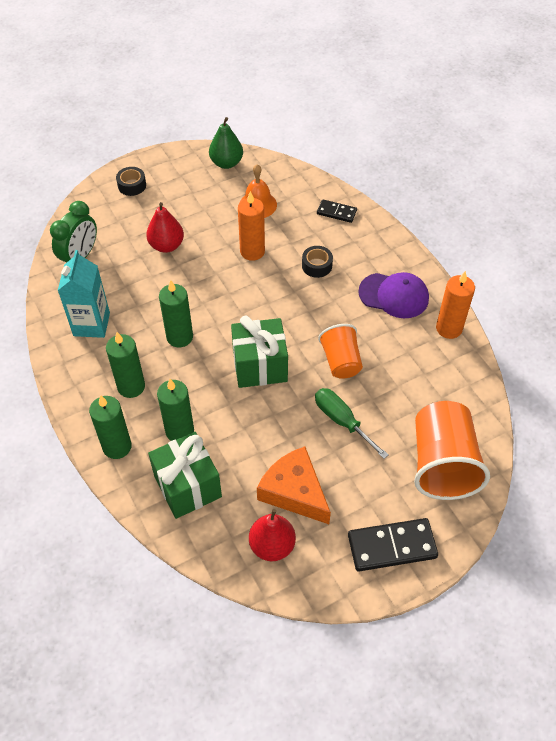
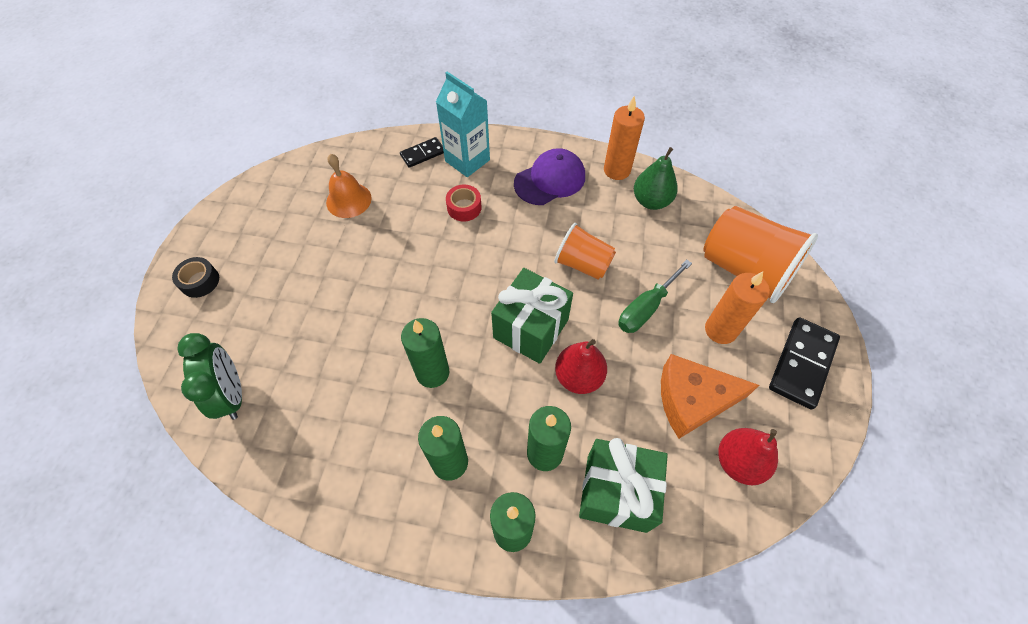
camera: 50 degrees left, 5 degrees up
turquoise carton [58,250,110,338] -> turquoise carton moved to [436,72,490,177]
red pear [146,202,184,253] -> red pear moved to [555,339,607,394]
green pear [209,117,243,169] -> green pear moved to [634,147,678,210]
orange candle [238,191,265,261] -> orange candle moved to [705,272,770,344]
black tape [302,246,333,278] -> red tape [446,185,482,221]
green screwdriver [315,388,388,459] -> green screwdriver turned 45 degrees counterclockwise [618,259,692,333]

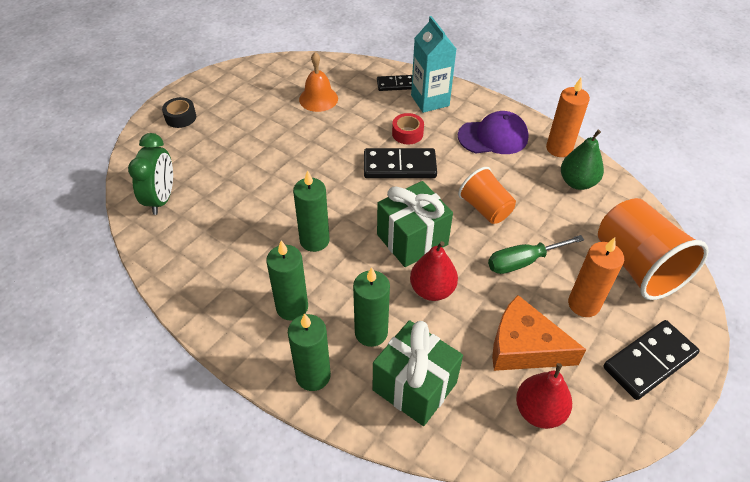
camera: 25 degrees right, 10 degrees down
none -> black domino [364,148,437,178]

